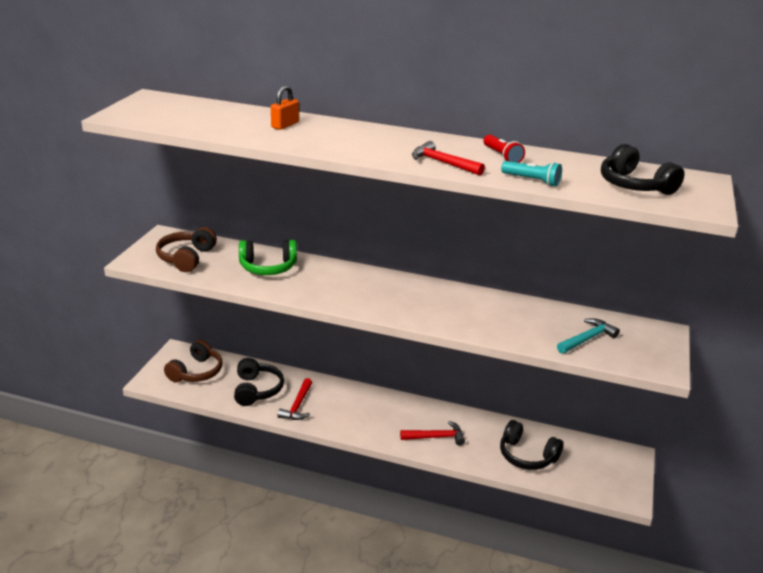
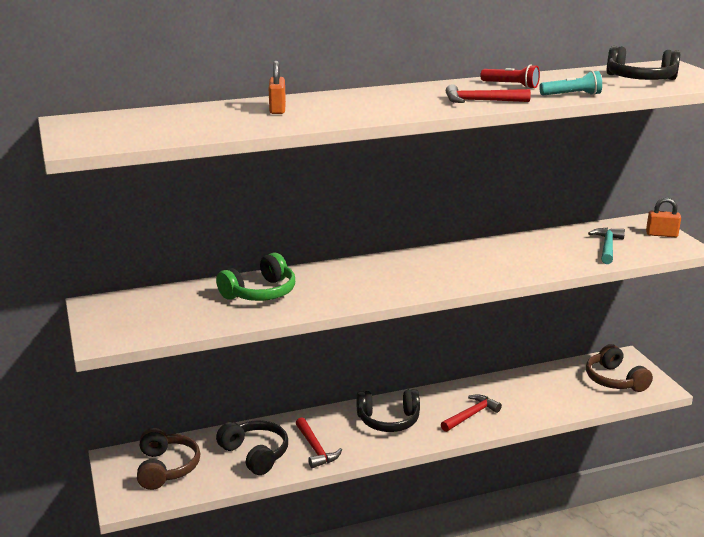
camera: 35 degrees left, 5 degrees down
brown headphones [156,227,217,272] -> brown headphones moved to [586,344,653,392]
black headphones [500,420,564,470] -> black headphones moved to [356,389,420,432]
none -> orange padlock [646,198,681,237]

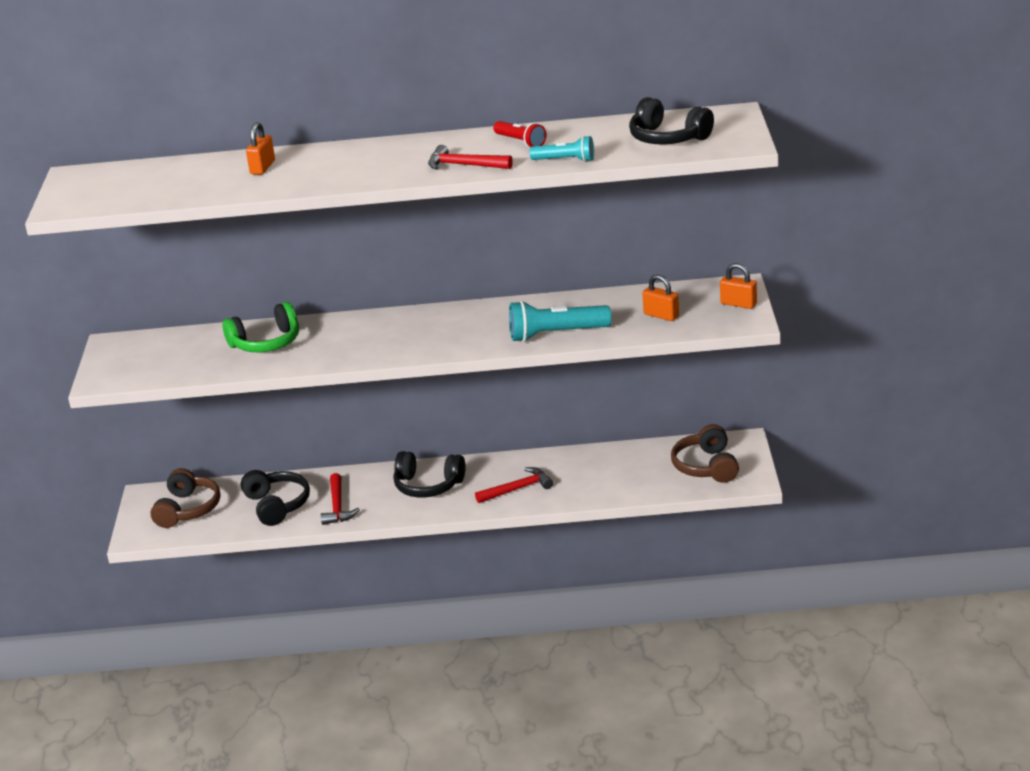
camera: 20 degrees right, 5 degrees up
turquoise hammer [588,228,625,264] -> orange padlock [642,274,679,321]
none -> turquoise flashlight [509,301,611,342]

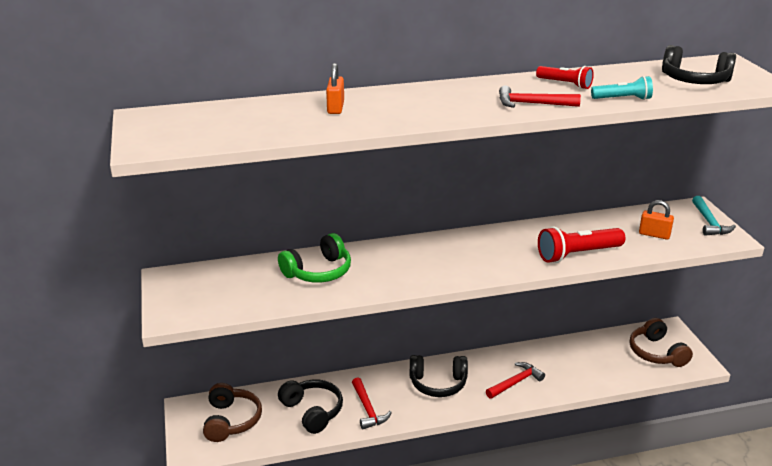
camera: 15 degrees left, 0 degrees up
turquoise flashlight [509,301,611,342] -> red flashlight [538,226,625,263]
orange padlock [720,263,757,309] -> turquoise hammer [692,196,736,236]

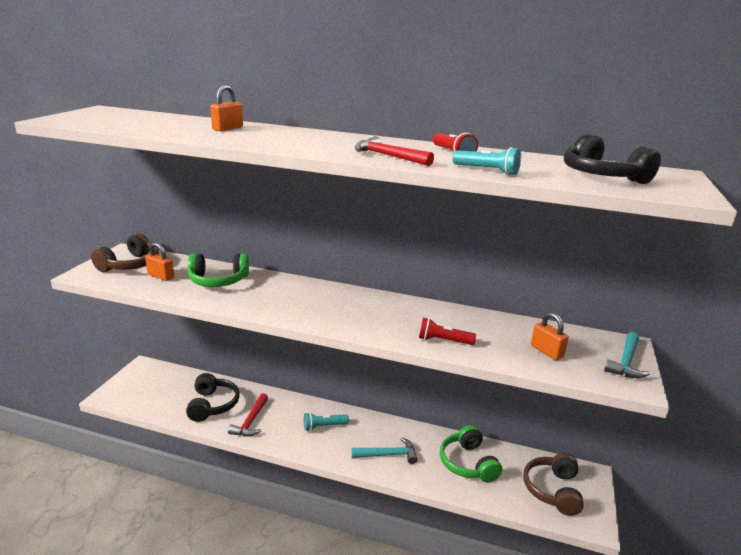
camera: 30 degrees right, 5 degrees down
brown headphones [203,383,262,442] -> brown headphones moved to [91,233,159,272]
black headphones [410,355,468,397] -> turquoise flashlight [304,412,349,431]
red hammer [486,362,545,399] -> turquoise hammer [352,437,418,464]
red flashlight [538,226,625,263] -> red flashlight [419,318,476,345], size x0.59
none -> orange padlock [145,242,174,281]
none -> green headphones [440,425,502,482]

